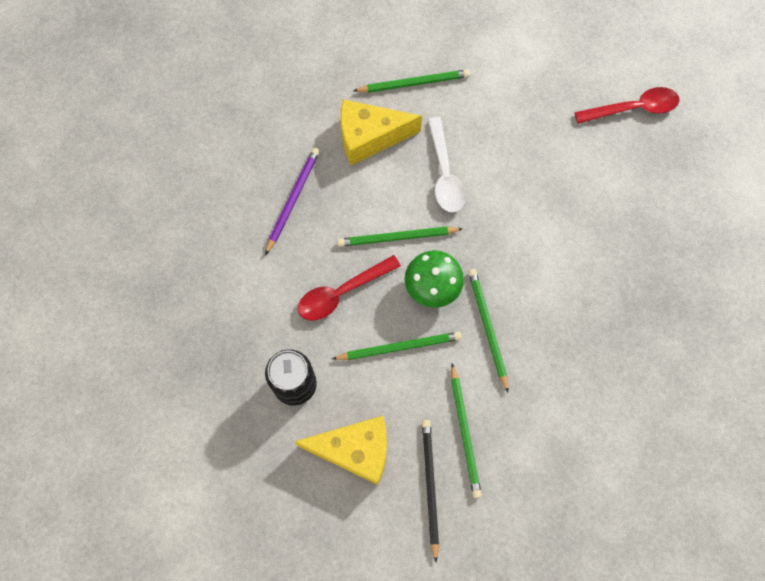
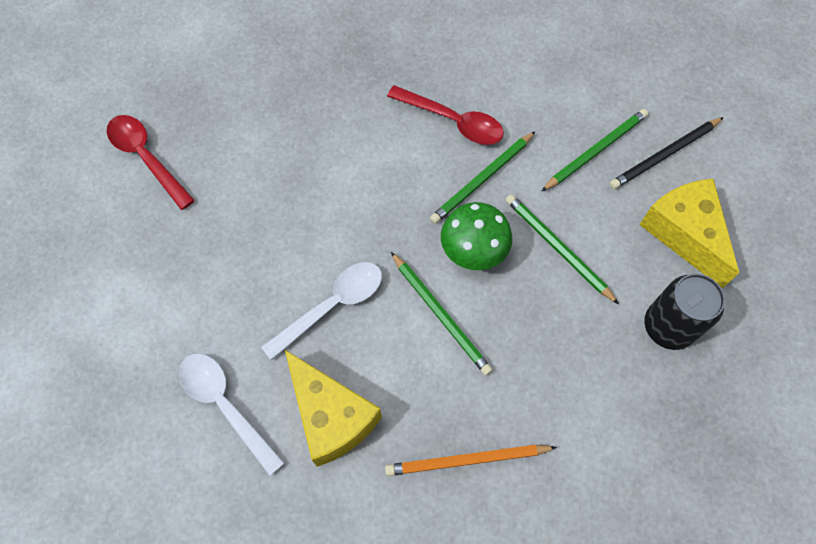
camera: 120 degrees left, 5 degrees down
purple pencil [265,148,320,255] -> orange pencil [385,445,557,476]
red spoon [298,255,401,321] -> red spoon moved to [387,85,504,145]
green pencil [353,69,470,93] -> white spoon [179,353,285,476]

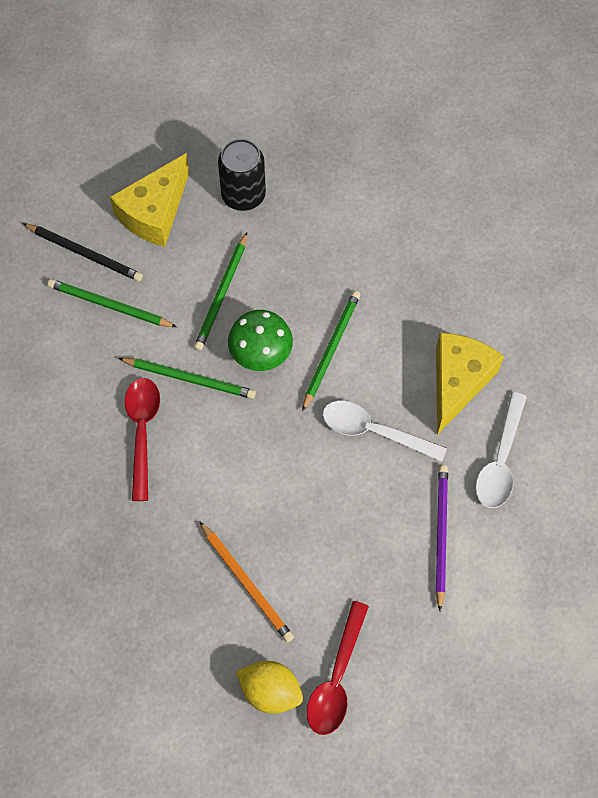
camera: 120 degrees left, 0 degrees up
orange pencil [385,445,557,476] -> orange pencil moved to [199,521,294,642]
none -> yellow lemon [236,661,303,714]
none -> purple pencil [436,465,448,611]

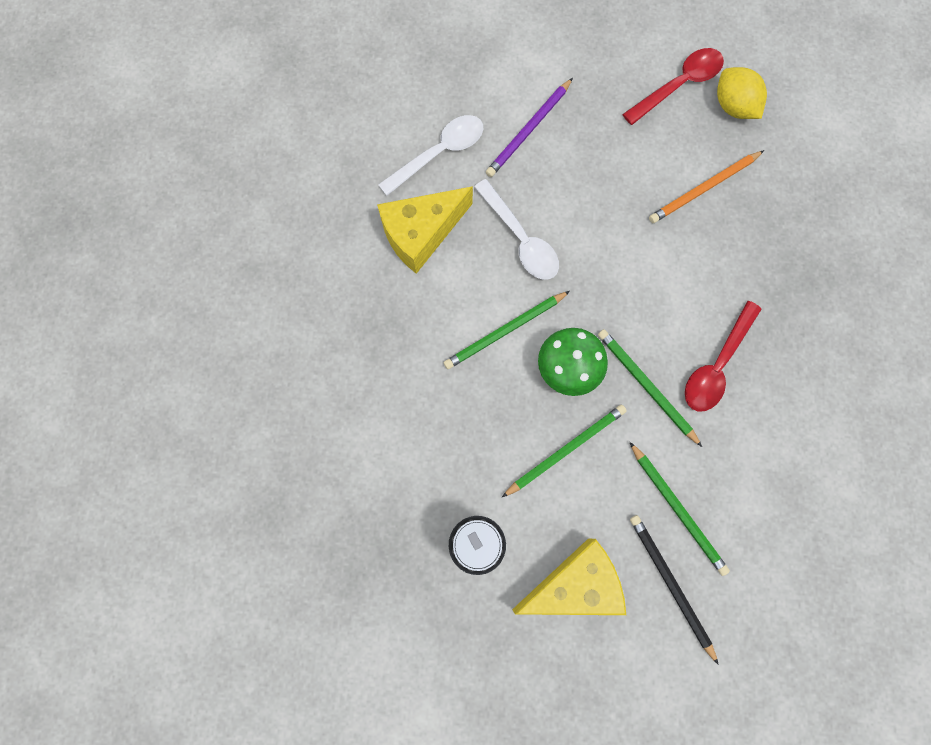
camera: 145 degrees left, 10 degrees up
orange pencil [199,521,294,642] -> orange pencil turned 120 degrees counterclockwise [649,150,764,223]

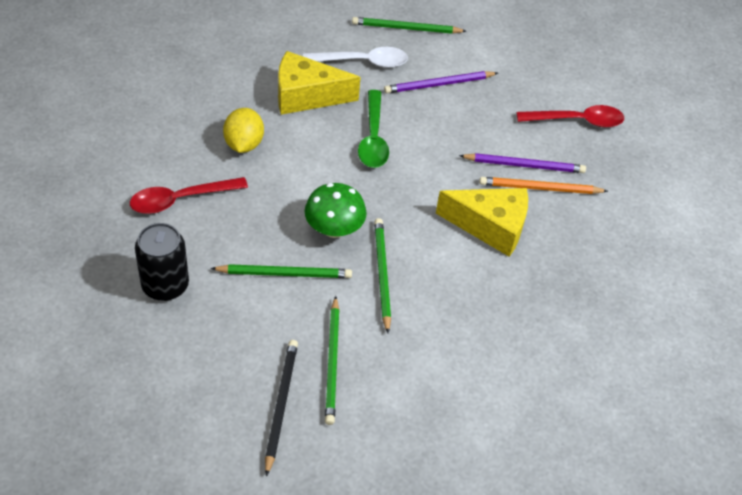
camera: 30 degrees right, 25 degrees down
green pencil [443,291,570,369] -> green pencil moved to [352,17,467,34]
white spoon [474,179,559,280] -> green spoon [358,90,389,168]
yellow cheese [512,538,626,615] -> yellow cheese moved to [436,188,528,257]
red spoon [685,301,762,411] -> red spoon moved to [130,177,248,214]
yellow lemon [717,67,767,119] -> yellow lemon moved to [223,108,264,153]
none -> purple pencil [459,153,586,173]

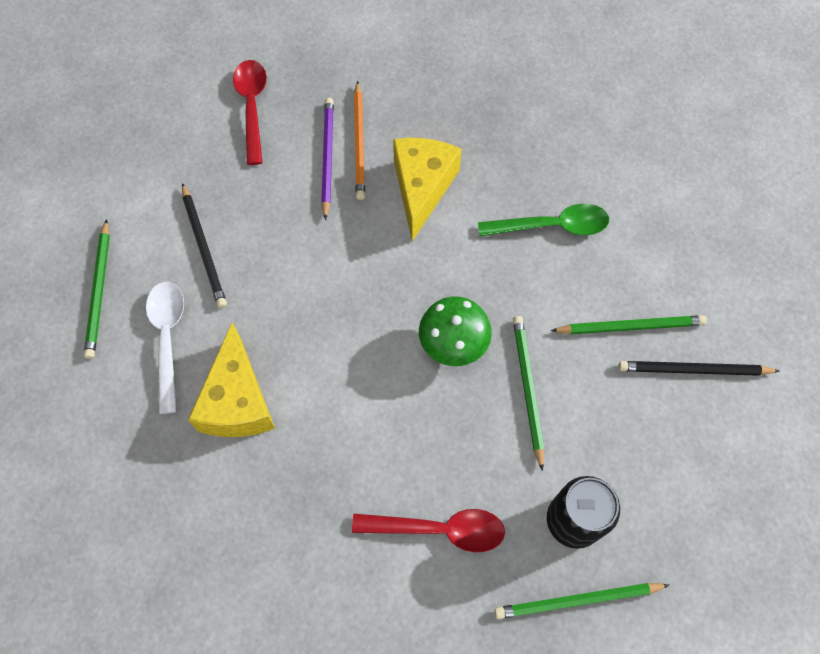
camera: 90 degrees left, 15 degrees up
red spoon [130,177,248,214] -> red spoon turned 60 degrees counterclockwise [352,509,505,552]
yellow lemon [223,108,264,153] -> none
green spoon [358,90,389,168] -> green spoon moved to [478,204,609,236]
green pencil [374,218,391,333] -> green pencil moved to [494,583,669,619]
purple pencil [384,71,498,93] -> black pencil [182,183,227,308]

